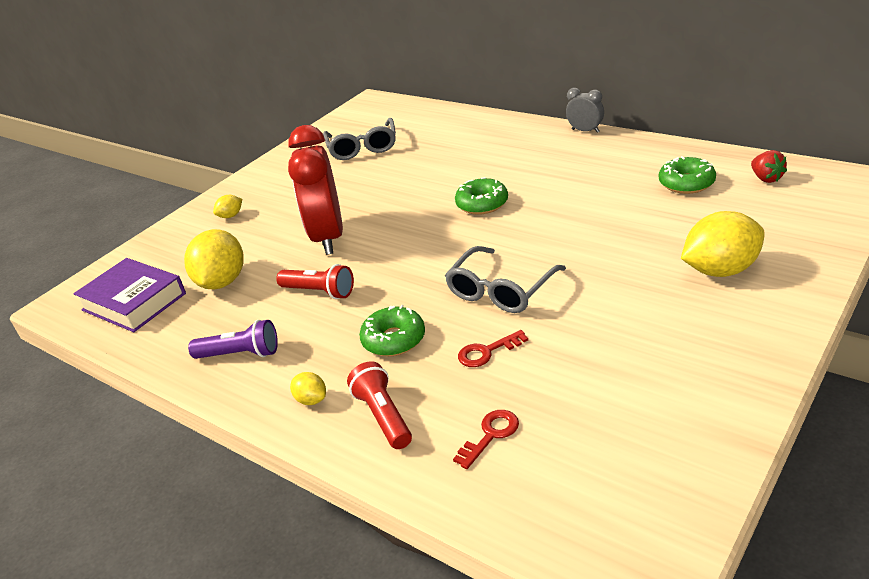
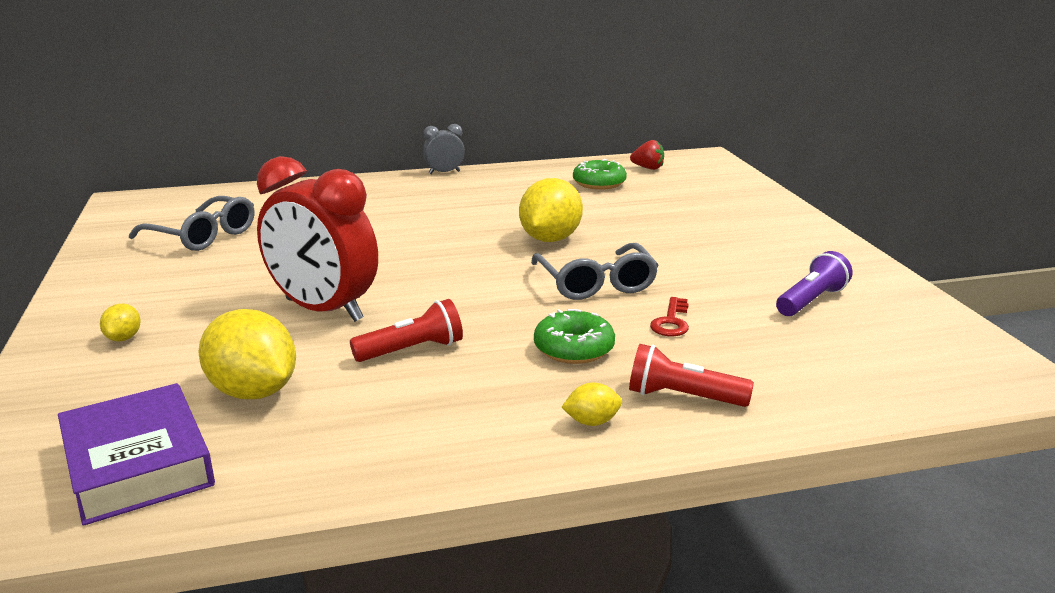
camera: 55 degrees left, 10 degrees down
purple book [73,258,186,332] -> purple book turned 75 degrees clockwise [58,383,215,526]
purple flashlight [188,320,278,359] -> purple flashlight moved to [776,251,852,316]
red key [453,410,519,469] -> none
green donut [455,177,508,215] -> none
yellow lemon [681,211,765,277] -> yellow lemon moved to [519,178,583,242]

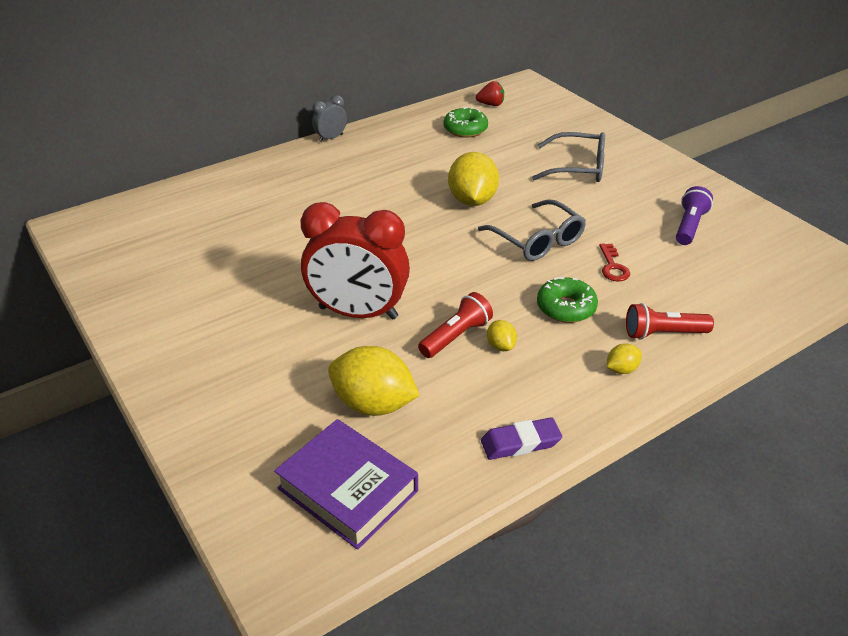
camera: 20 degrees left, 15 degrees up
yellow lemon [100,304,141,341] -> yellow lemon moved to [487,320,517,351]
grey glasses [129,196,254,251] -> grey glasses moved to [532,132,605,182]
none -> purple eraser [481,417,562,460]

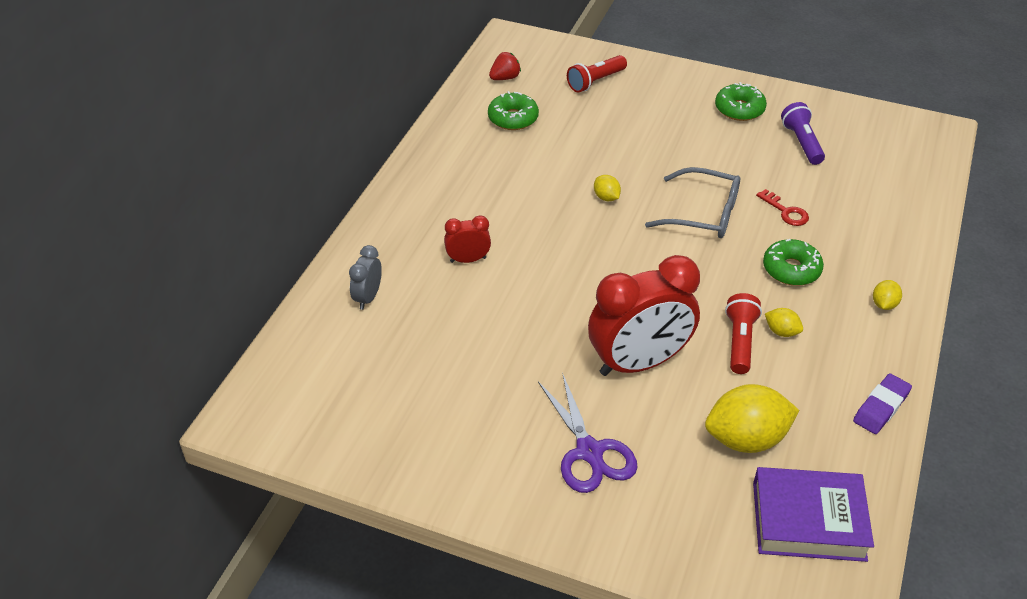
camera: 35 degrees left, 5 degrees up
grey clock [312,95,347,142] -> grey clock moved to [349,245,382,310]
yellow lemon [448,152,499,206] -> yellow lemon [594,175,621,201], size x0.46
grey glasses [532,132,605,182] -> none
red flashlight [626,303,714,340] -> red flashlight moved to [567,55,627,93]
none -> red clock [444,215,491,263]
none -> purple scissors [538,372,638,493]
none -> green donut [715,82,767,121]

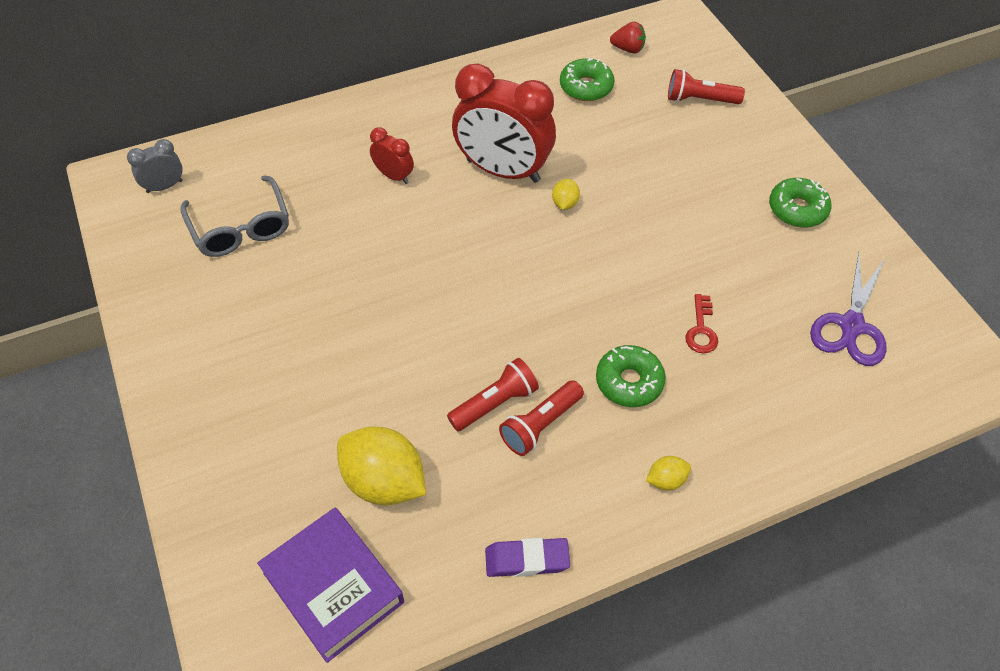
camera: 45 degrees right, 10 degrees up
grey clock [349,245,382,310] -> grey clock moved to [127,139,183,193]
purple scissors [538,372,638,493] -> purple scissors moved to [810,252,886,366]
red clock [588,255,700,376] -> red clock moved to [452,63,556,183]
grey glasses [645,167,740,238] -> grey glasses moved to [180,175,289,257]
yellow lemon [765,308,803,337] -> red flashlight [499,380,584,456]
purple flashlight [781,102,825,165] -> none

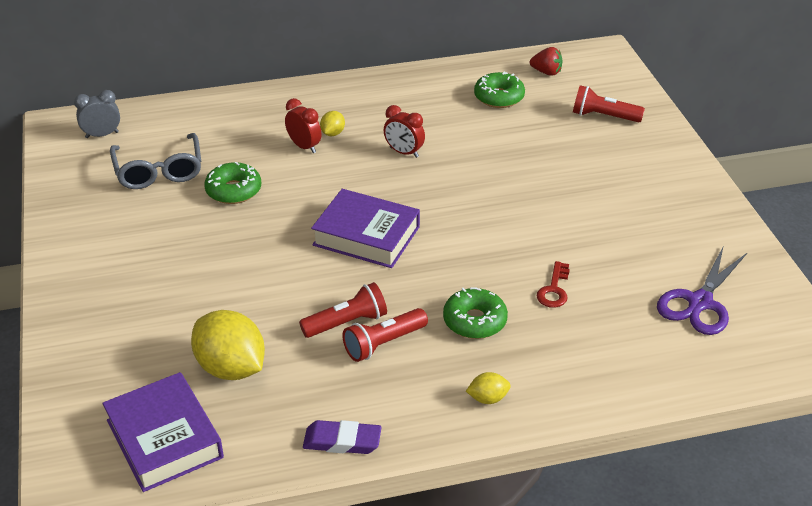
camera: 10 degrees right, 15 degrees down
red clock [452,63,556,183] -> red clock [384,105,425,158], size x0.46
yellow lemon [552,179,580,210] -> yellow lemon moved to [320,111,345,136]
green donut [769,178,831,227] -> green donut moved to [204,162,261,204]
none -> purple book [311,189,420,268]

